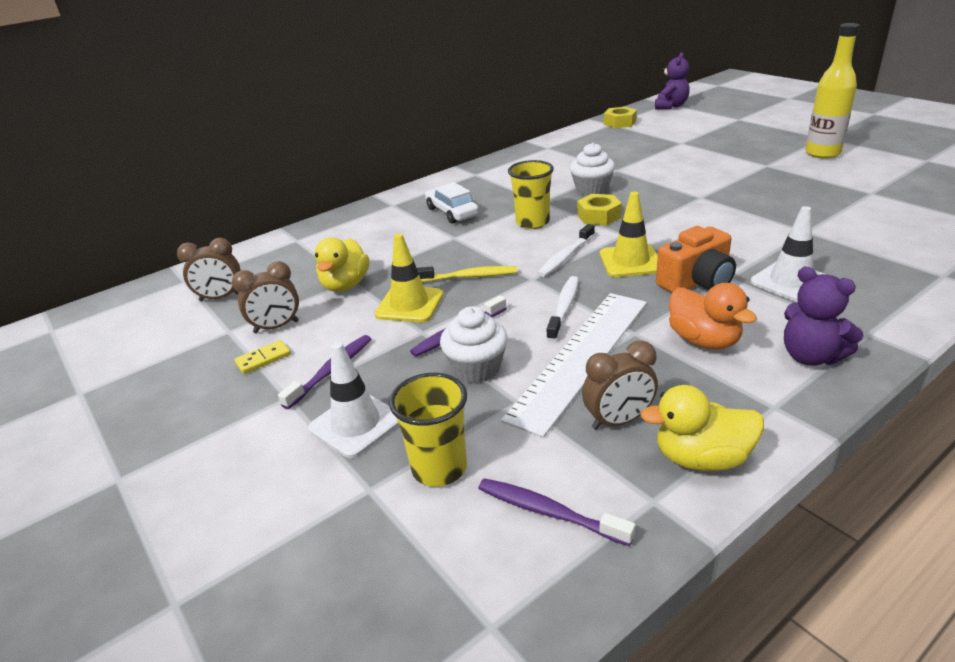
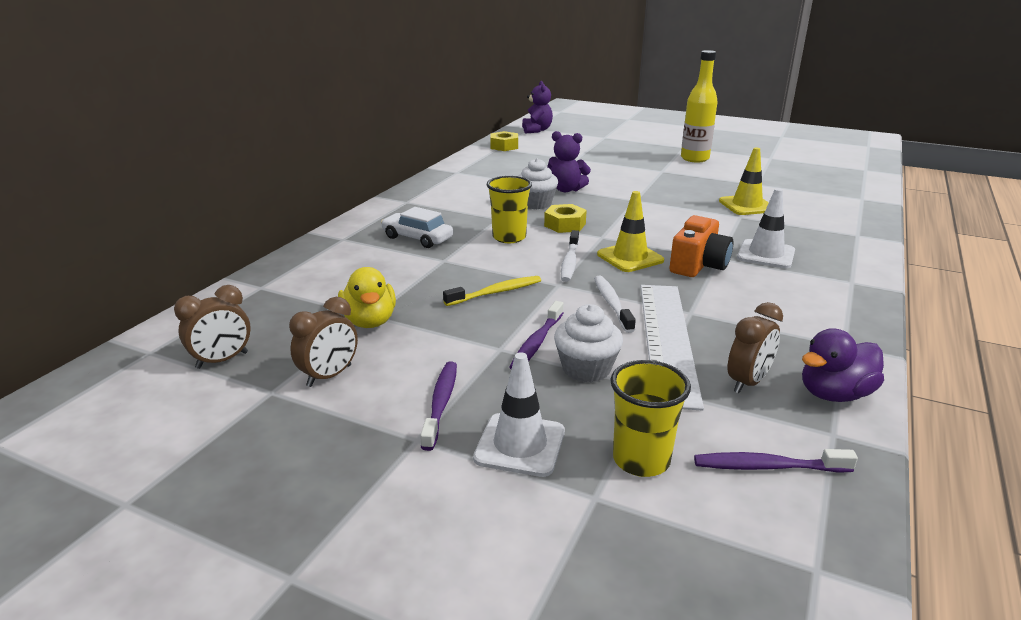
camera: 30 degrees left, 5 degrees down
yellow domino [234,340,291,374] -> none
yellow traffic cone [374,234,443,322] -> yellow traffic cone moved to [719,147,769,215]
yellow duck [640,385,764,471] -> purple duck [802,328,884,402]
orange duck [669,283,757,349] -> none
purple teddy bear [784,267,864,366] -> purple teddy bear moved to [547,131,591,192]

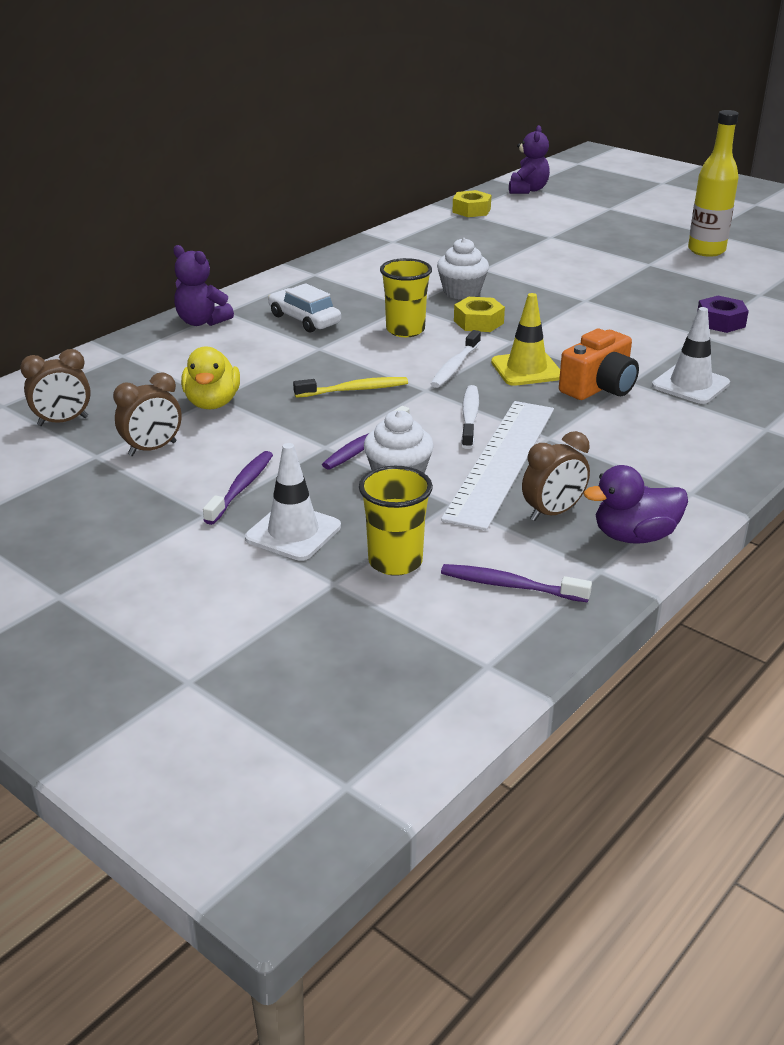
camera: 15 degrees right, 5 degrees up
purple teddy bear [547,131,591,192] -> purple teddy bear moved to [173,245,234,326]
yellow traffic cone [719,147,769,215] -> purple nut [697,296,749,333]

